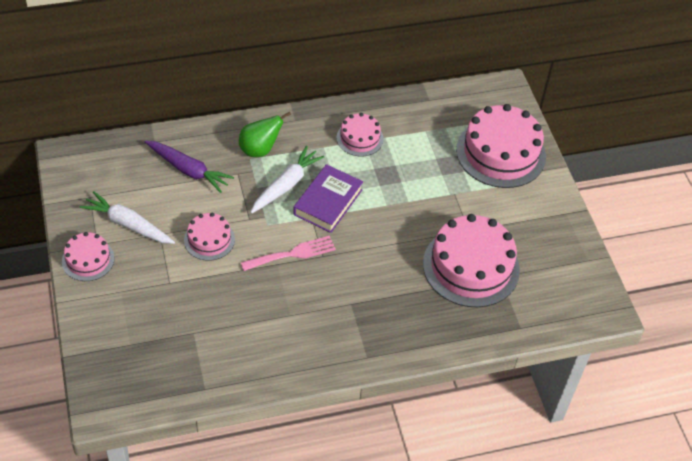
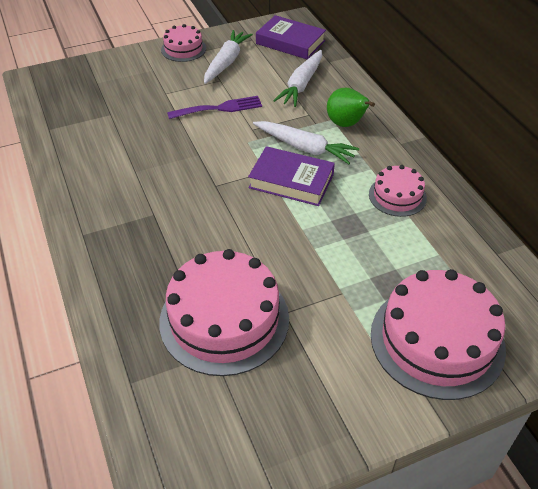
camera: 85 degrees right, 5 degrees down
purple carrot [145,141,234,193] -> white carrot [273,50,322,107]
pink cake [184,212,235,261] -> purple fork [167,96,262,119]
pink fork [241,236,336,271] -> none
none -> purple book [256,15,326,59]

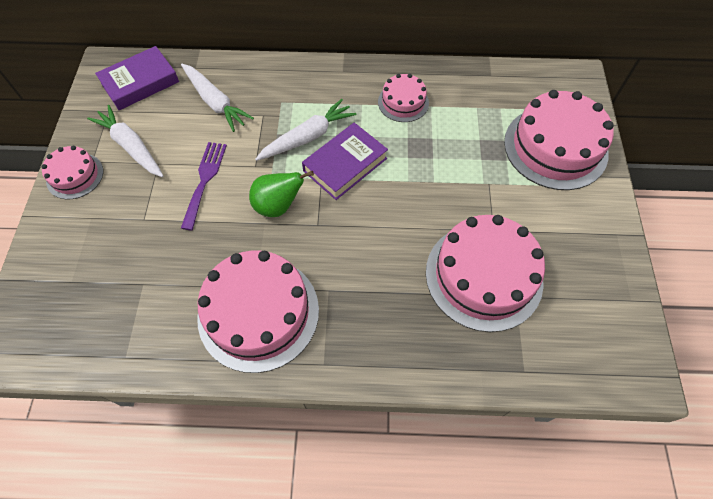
camera: 65 degrees left, 15 degrees up
green pear [327,87,375,127] -> green pear moved to [249,171,314,217]
none -> pink cake [197,250,319,373]

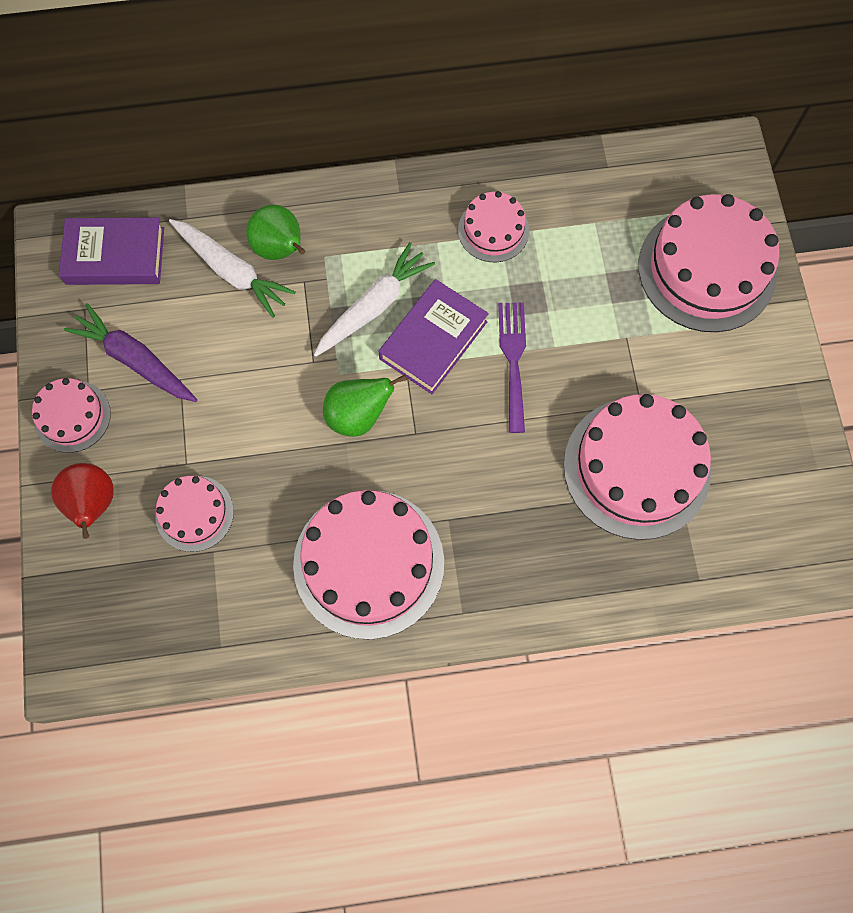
camera: 10 degrees left, 10 degrees up
white carrot [87,105,163,177] -> purple carrot [64,303,197,402]
purple book [95,46,179,110] -> purple book turned 45 degrees clockwise [59,217,164,285]
purple fork [181,142,227,230] -> purple fork moved to [498,303,526,433]
none -> red pear [51,463,114,539]
none -> pink cake [155,476,234,552]
none -> green pear [246,205,305,260]

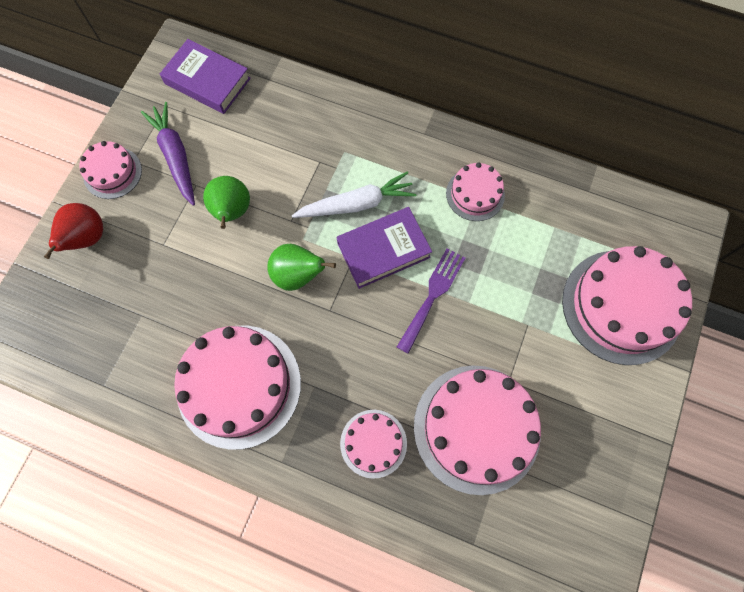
camera: 30 degrees right, 0 degrees up
pink cake [155,476,234,552] -> pink cake moved to [340,410,407,479]
white carrot [169,219,296,318] -> none
green pear [246,205,305,260] -> green pear moved to [203,176,250,229]

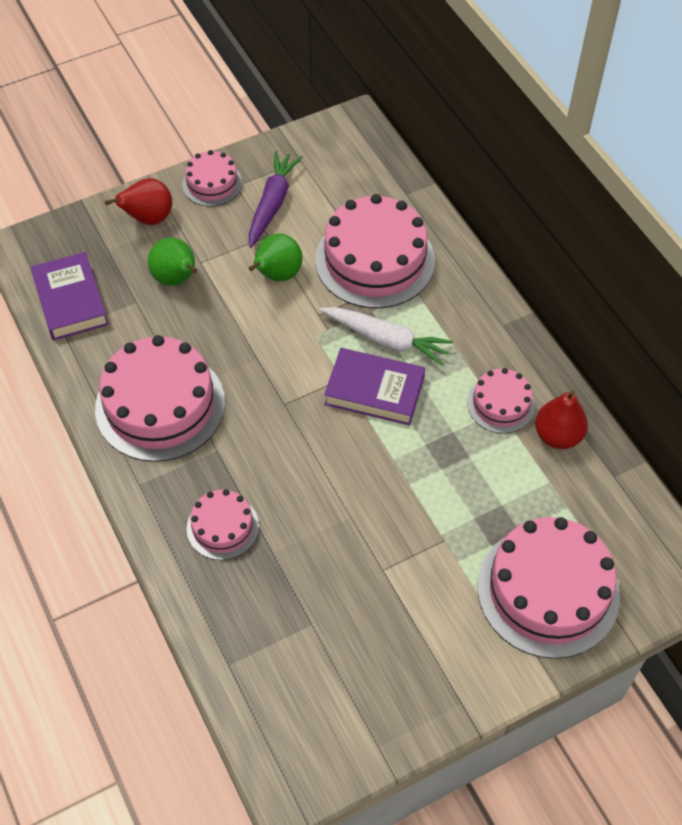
camera: 40 degrees right, 15 degrees down
purple book [160,39,251,114] -> purple book moved to [31,252,109,341]
green pear [267,244,336,291] -> green pear moved to [148,237,197,286]
purple fork [397,249,465,354] -> none
pink cake [414,365,541,495] -> pink cake moved to [315,194,435,308]
none -> red pear [535,390,588,449]

